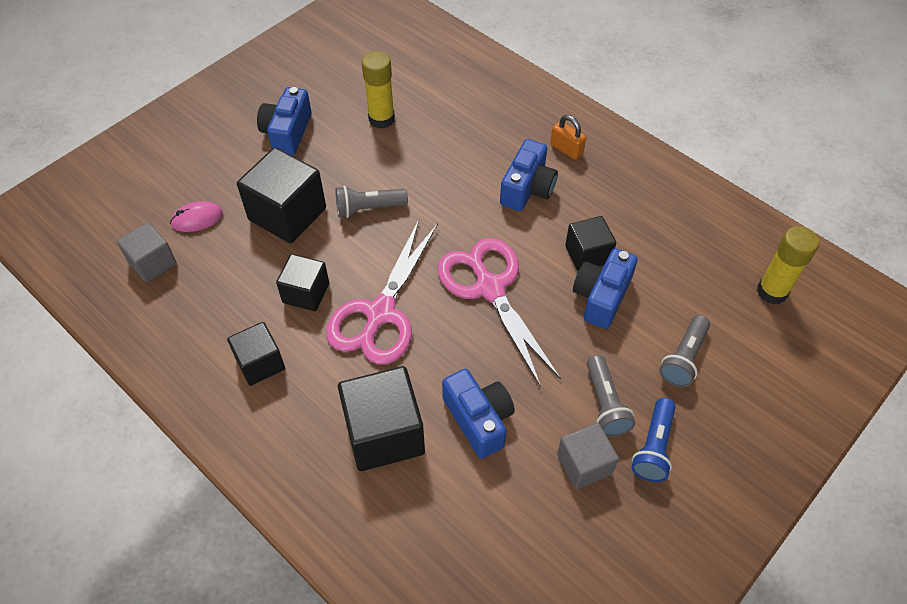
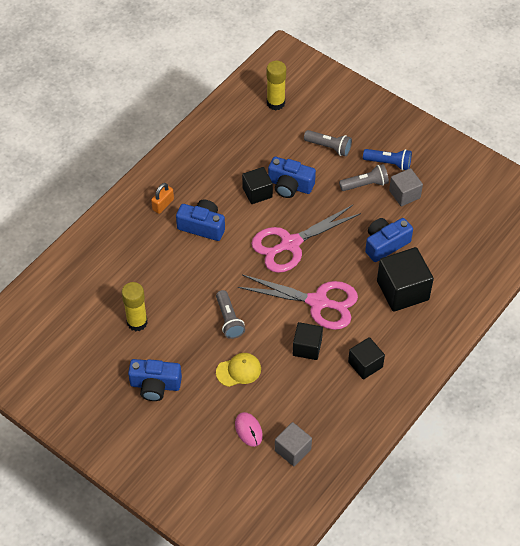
camera: 95 degrees left, 0 degrees up
black cube [237,147,326,243] -> yellow cap [216,353,261,387]

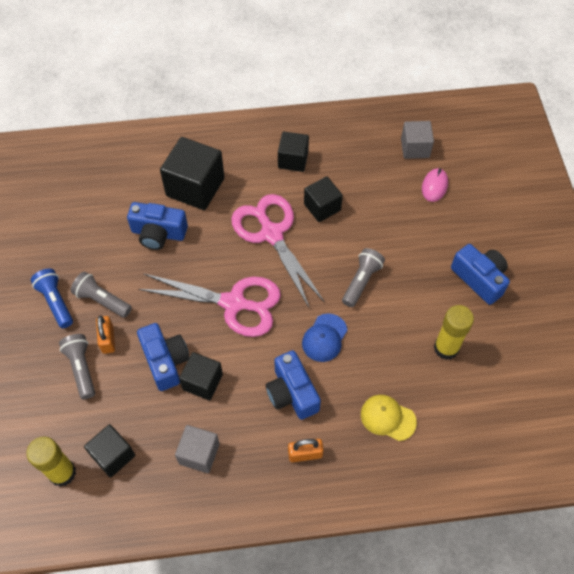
camera: 135 degrees left, 5 degrees up
yellow cap [216,353,261,387] -> yellow cap moved to [361,395,417,441]
grey cube [389,168,423,206] -> grey cube moved to [175,425,220,473]
none -> black cube [84,424,135,478]
none -> orange padlock [96,316,115,354]
none -> blue cap [302,313,347,362]

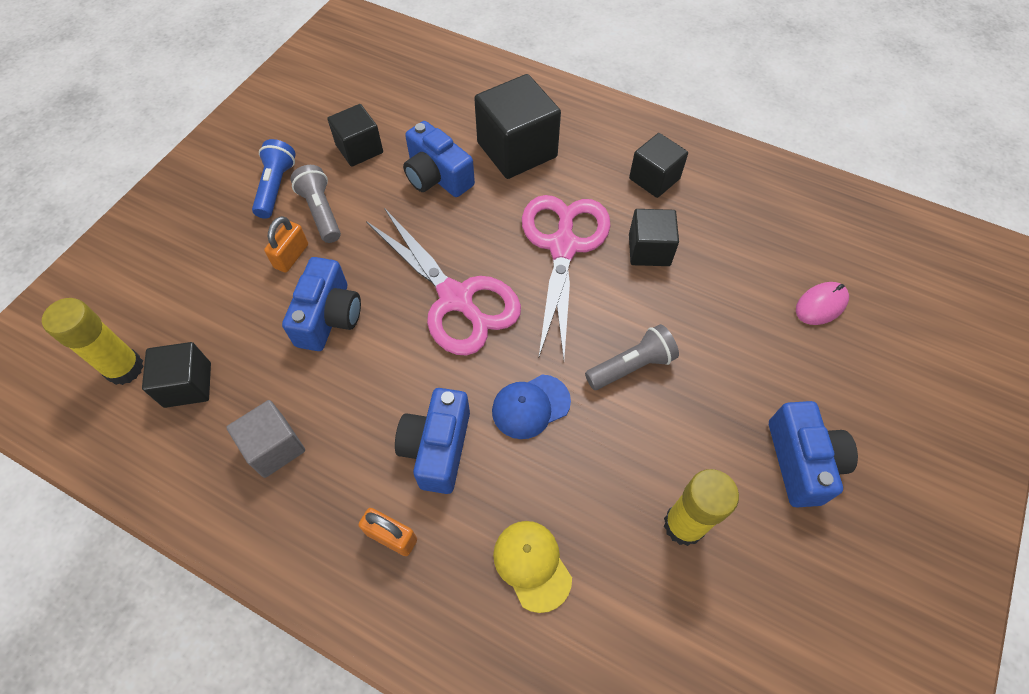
camera: 35 degrees right, 0 degrees up
grey flashlight [59,334,95,399] -> none
black cube [179,352,223,400] -> black cube moved to [327,104,383,167]
grey cube [401,121,434,159] -> none

